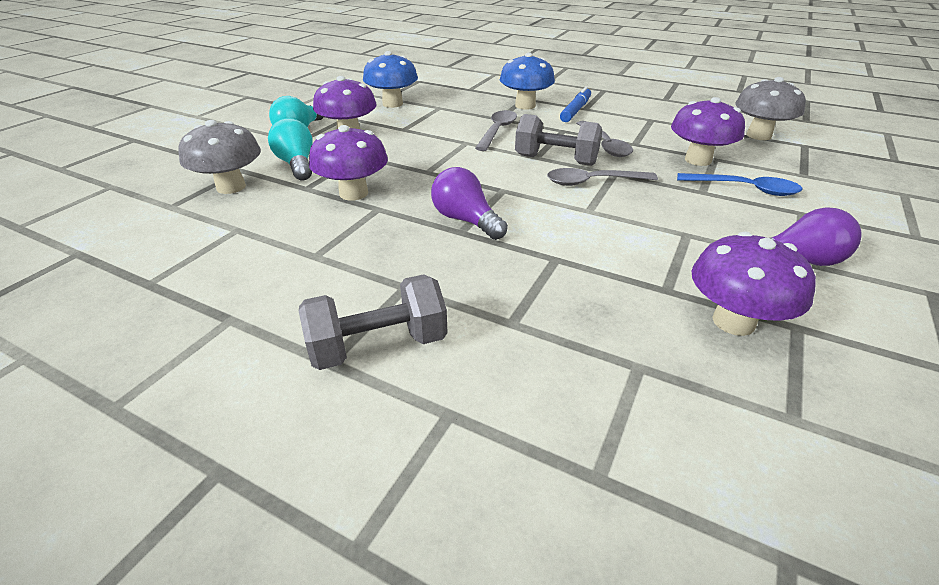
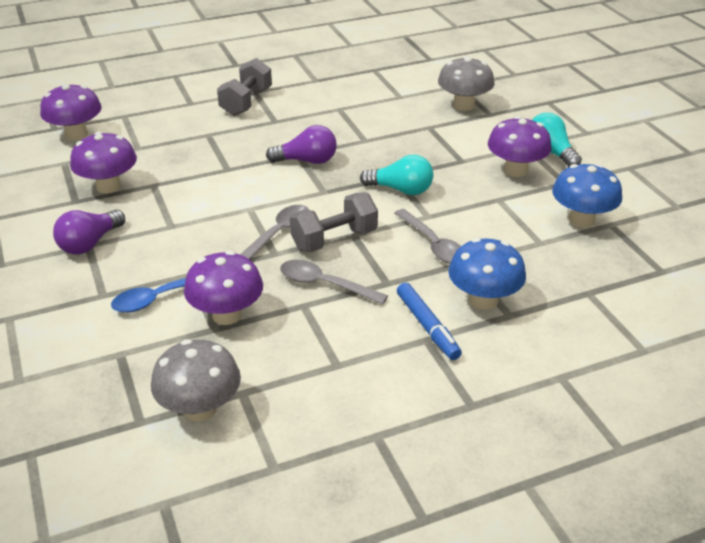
camera: 130 degrees right, 0 degrees up
turquoise light bulb [268,118,313,181] -> turquoise light bulb moved to [360,155,433,195]
purple mushroom [309,125,388,201] -> purple mushroom moved to [40,84,102,140]

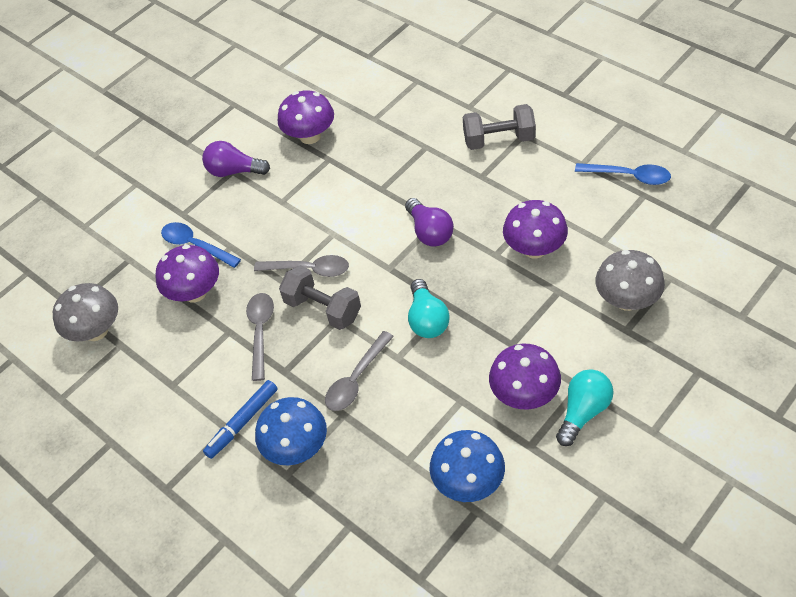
camera: 70 degrees right, 15 degrees up
purple mushroom [40,84,102,140] -> purple mushroom moved to [503,200,568,259]
none -> blue spoon [575,163,671,185]

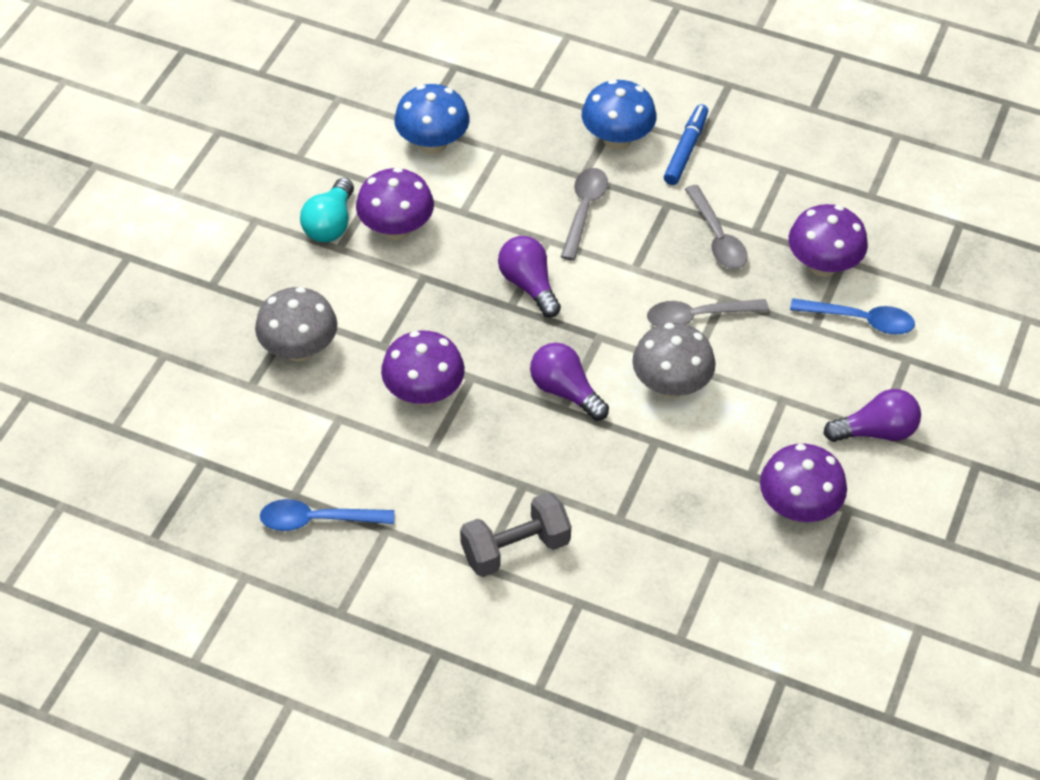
camera: 155 degrees right, 0 degrees up
grey mushroom [53,283,118,341] -> grey mushroom moved to [632,323,716,398]
grey dumbbell [279,265,361,330] -> none
turquoise light bulb [408,279,450,338] -> purple light bulb [498,236,561,317]

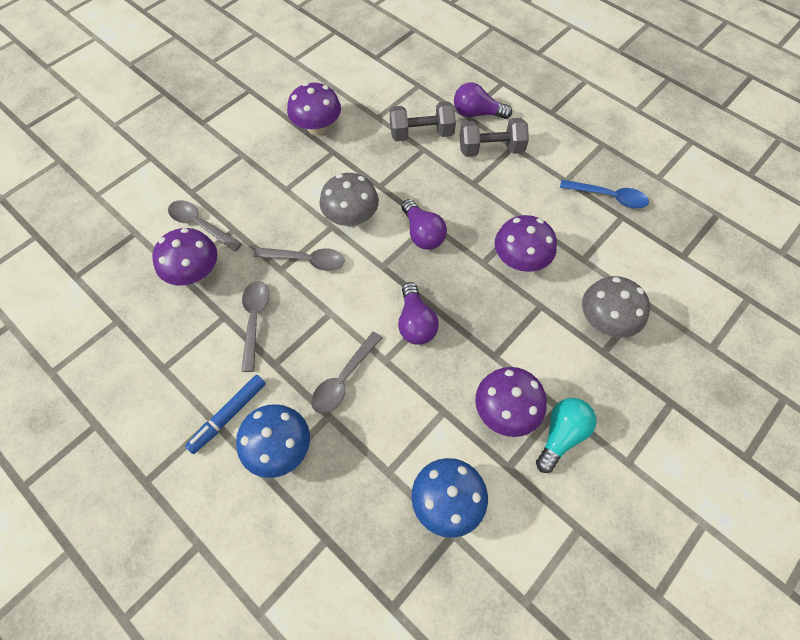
camera: 160 degrees left, 10 degrees up
blue spoon [790,298,915,335] -> grey spoon [168,200,242,252]
purple light bulb [824,389,921,442] -> purple light bulb moved to [454,82,512,119]
none -> grey dumbbell [390,101,456,141]

